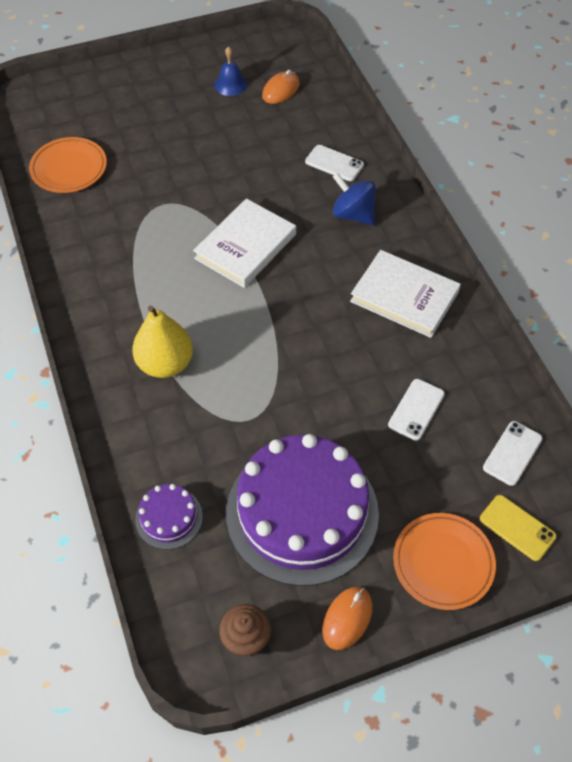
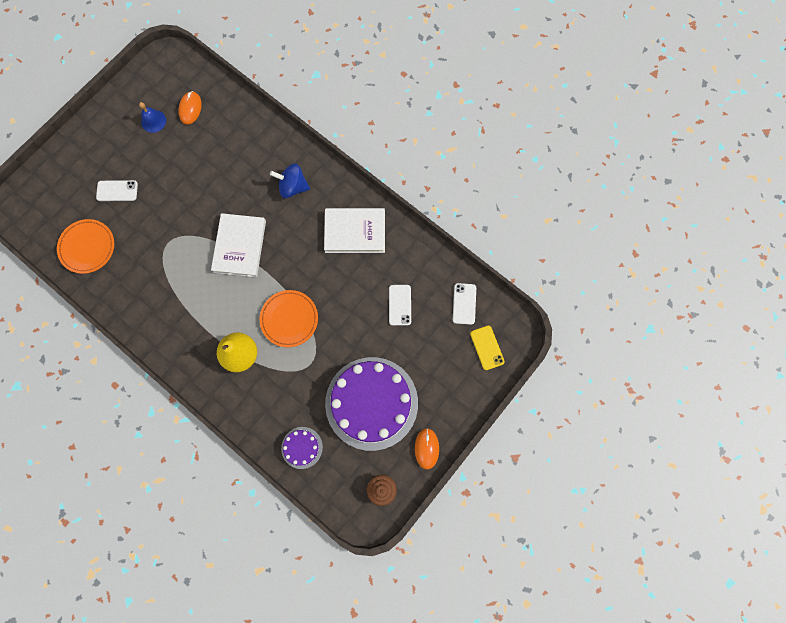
camera: 30 degrees left, 20 degrees up
white phone [305,145,364,181] -> white phone moved to [96,180,138,201]
orange plate [393,513,496,610] -> orange plate moved to [260,290,318,347]
yellow phone [480,495,556,561] -> yellow phone turned 60 degrees clockwise [470,325,505,370]

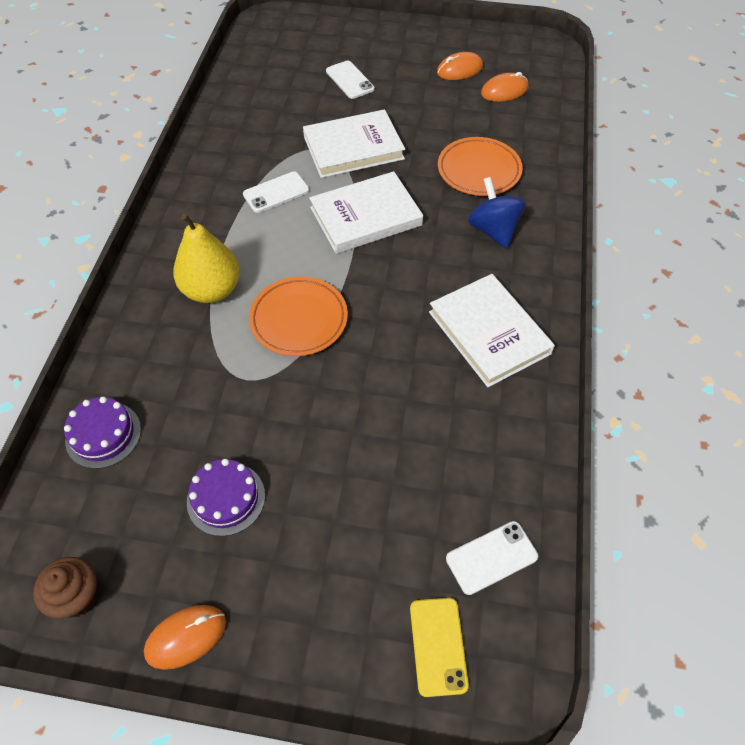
camera: 60 degrees right, 20 degrees down
orange plate [57,219,114,274] -> orange plate moved to [438,137,523,196]
blue bell [139,102,166,133] -> orange mouse [437,52,483,80]
purple cake [325,357,418,451] -> purple cake [187,459,265,536], size x0.44
white phone [389,285,411,326] -> white phone moved to [243,171,309,213]
yellow phone [470,325,505,370] -> yellow phone turned 45 degrees counterclockwise [410,598,469,697]
none -> white book [303,109,405,178]

